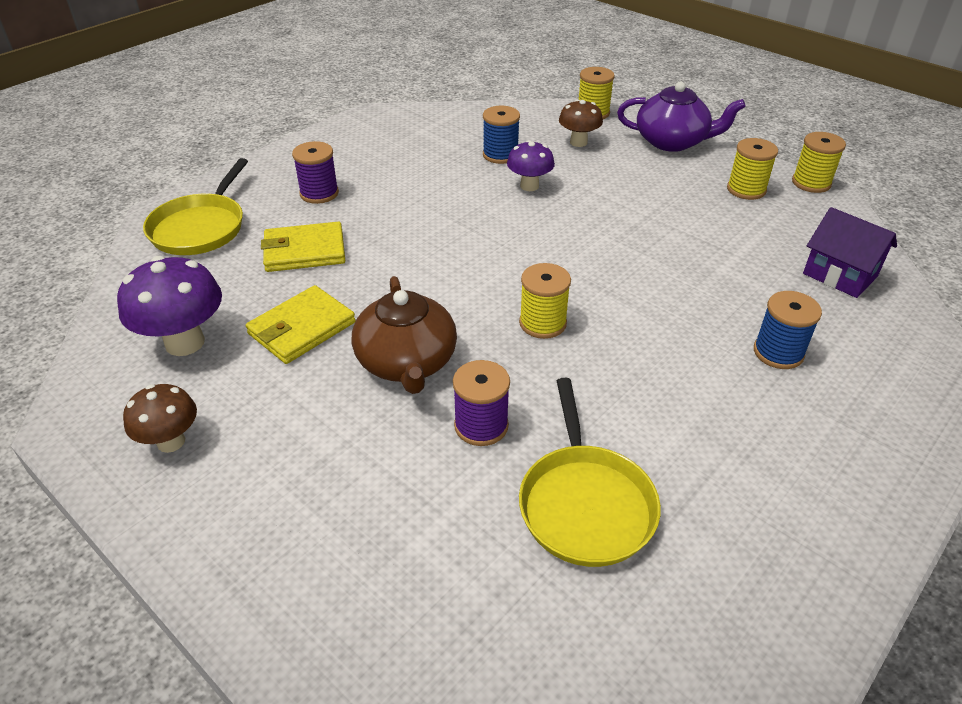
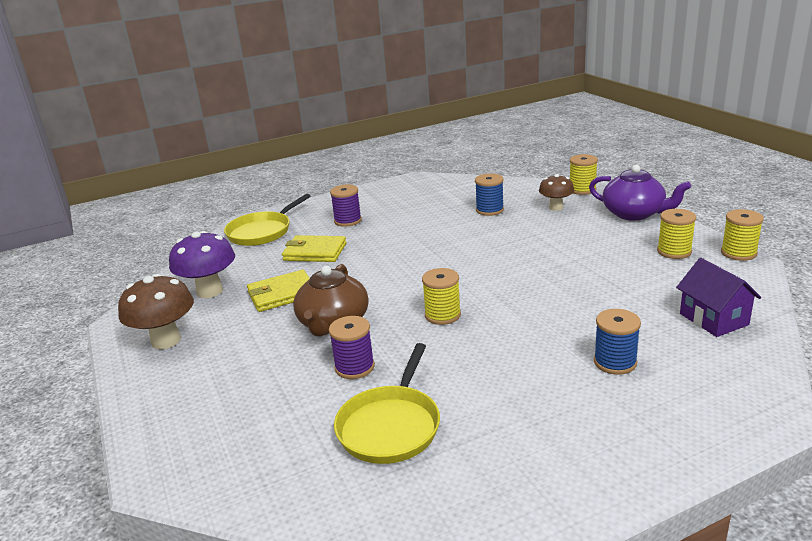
camera: 25 degrees right, 15 degrees down
brown mushroom [123,384,197,453] -> brown mushroom [118,274,194,349], size x1.60
purple mushroom [507,140,555,191] -> none

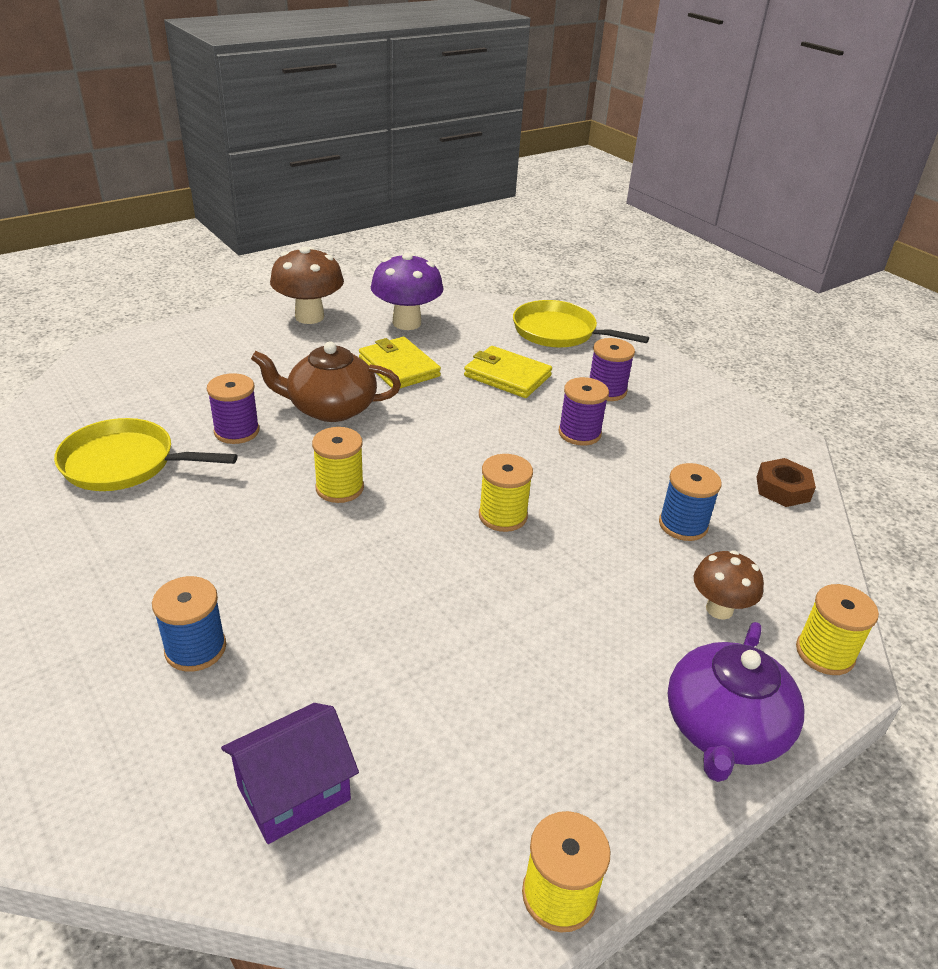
camera: 75 degrees right, 10 degrees up
yellow wallet [282,235,347,262] -> yellow wallet turned 60 degrees counterclockwise [464,346,552,398]
yellow spool [657,209,696,259] -> yellow spool moved to [479,454,533,532]
none -> purple spool [558,377,609,446]
none -> brown nut [756,458,816,507]

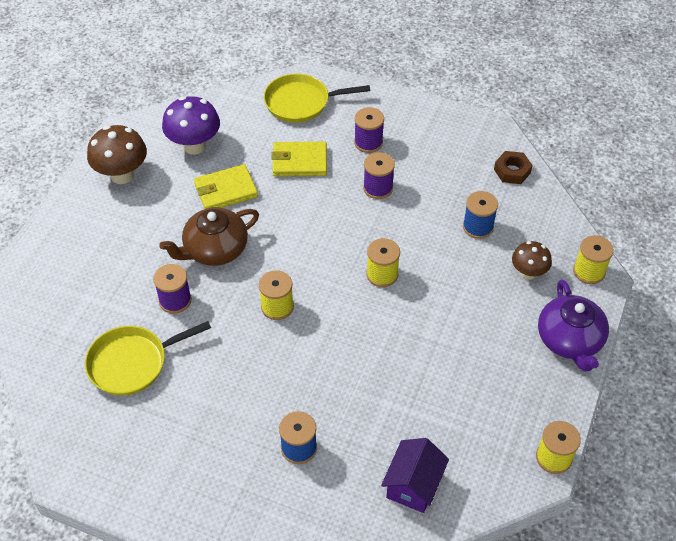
camera: 30 degrees left, 15 degrees up
yellow wallet [359,337,441,388] -> yellow wallet turned 45 degrees counterclockwise [194,164,258,209]

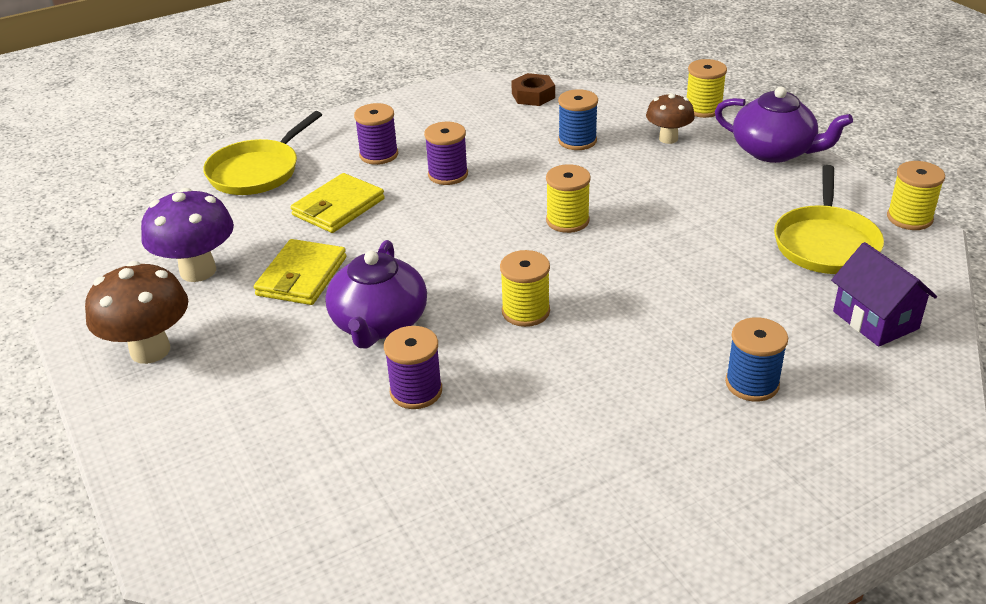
camera: 50 degrees left, 15 degrees down
yellow pan [85,321,211,396] -> yellow pan moved to [774,165,884,274]
brown teapot [159,207,259,266] -> purple teapot [325,240,427,349]

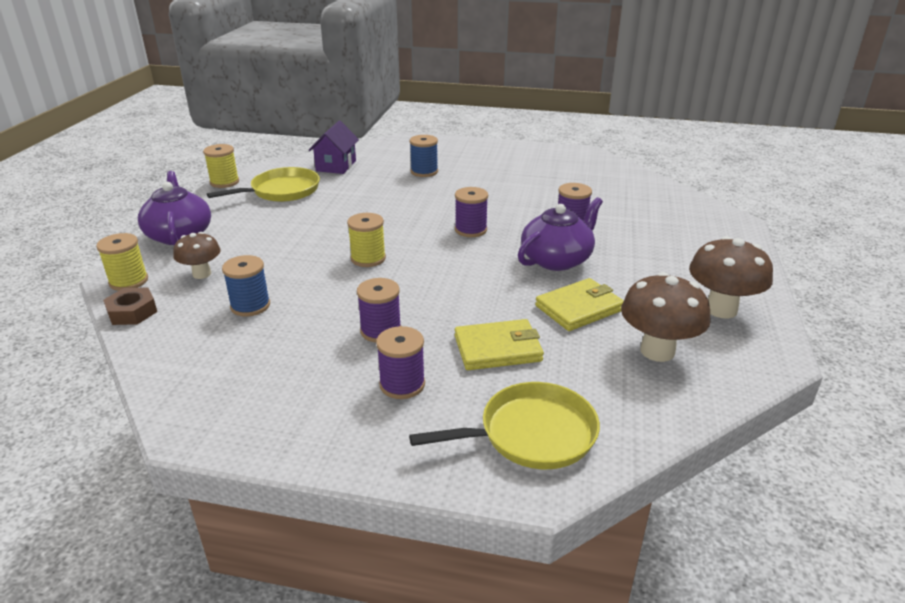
camera: 140 degrees left, 5 degrees down
purple mushroom [141,188,234,282] -> brown mushroom [621,272,711,362]
yellow spool [500,250,550,327] -> purple spool [455,187,488,237]
brown nut [511,73,555,106] -> brown nut moved to [103,288,157,325]

